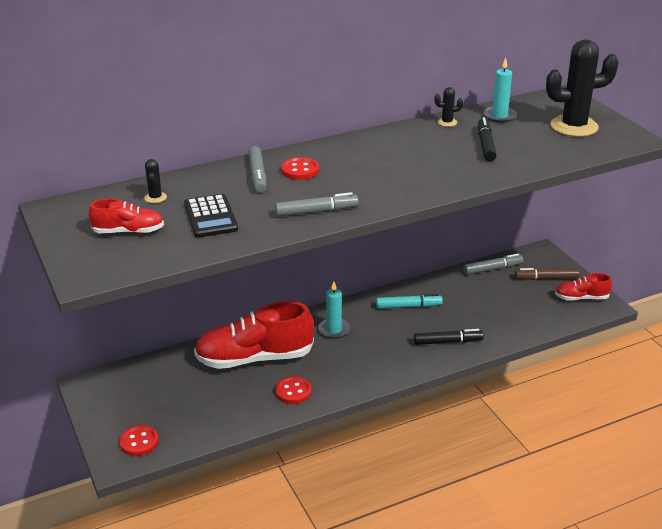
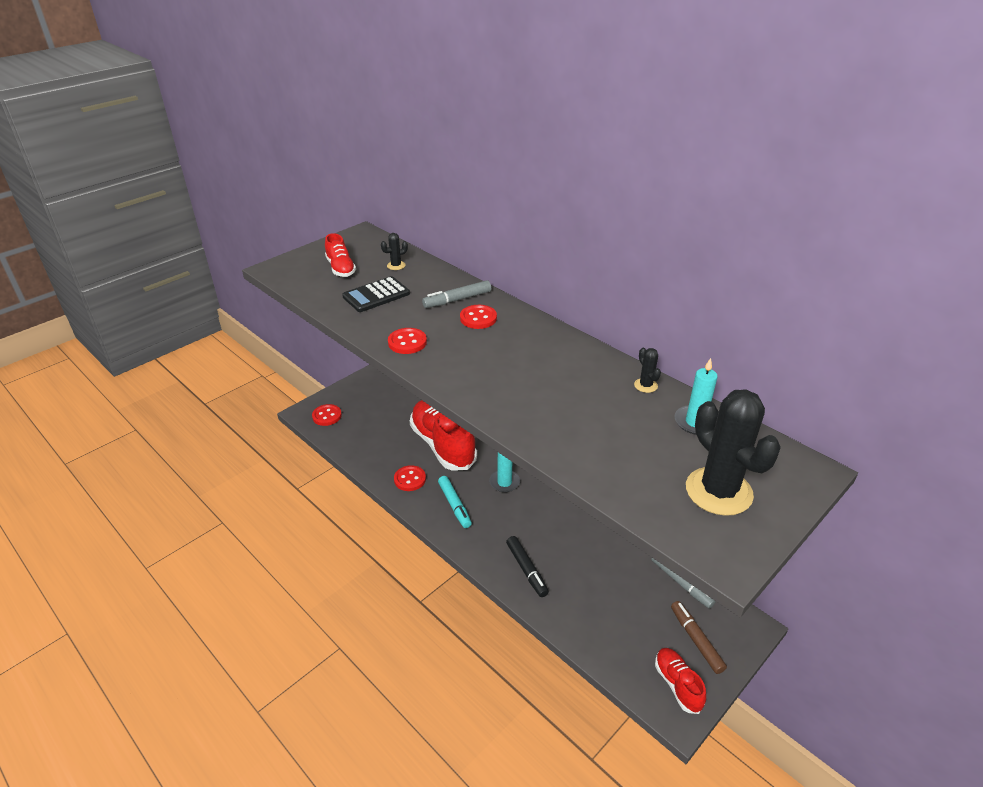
camera: 70 degrees right, 5 degrees up
grey marker [275,192,358,217] -> red button [388,328,427,354]
turquoise marker [376,294,443,309] -> turquoise marker moved to [438,476,472,528]
black marker [478,117,497,161] -> none

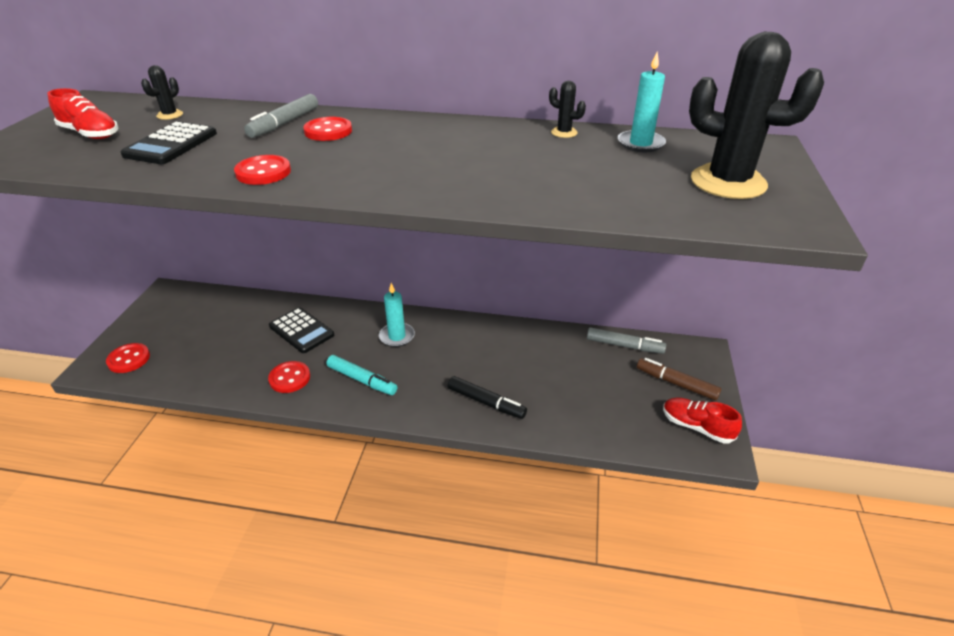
camera: 35 degrees left, 0 degrees up
red shoe [410,400,477,471] -> black calculator [269,307,334,353]

